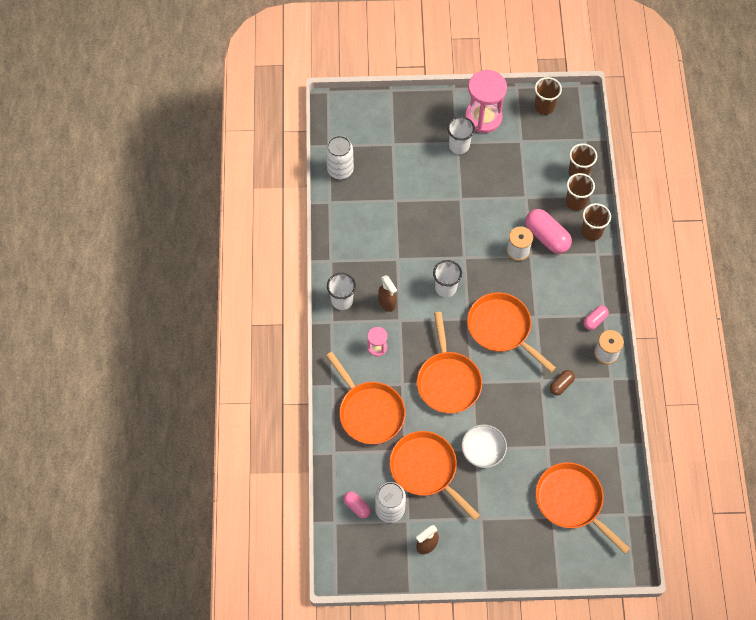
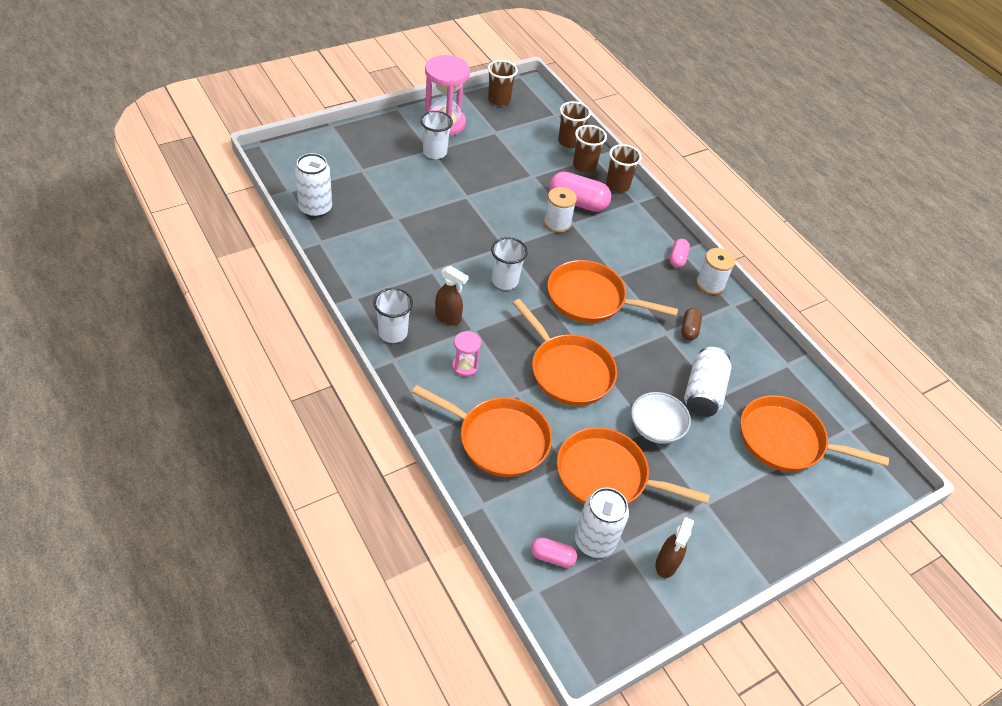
camera: 35 degrees left, 15 degrees down
none -> white can [684,347,732,417]

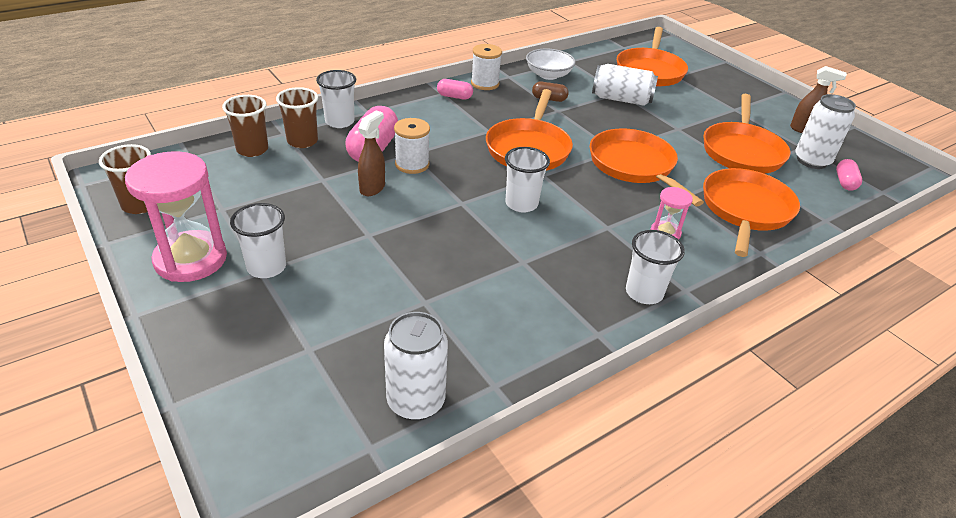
camera: 90 degrees left, 10 degrees down
brown spray bottle [435,266,469,325] -> brown spray bottle moved to [358,110,385,196]
orange pan [513,299,617,406] -> orange pan turned 75 degrees counterclockwise [590,128,704,206]
brown cup [606,144,642,193] -> white cup [316,70,356,128]
white bowl [631,392,691,444] -> white bowl moved to [526,49,575,80]

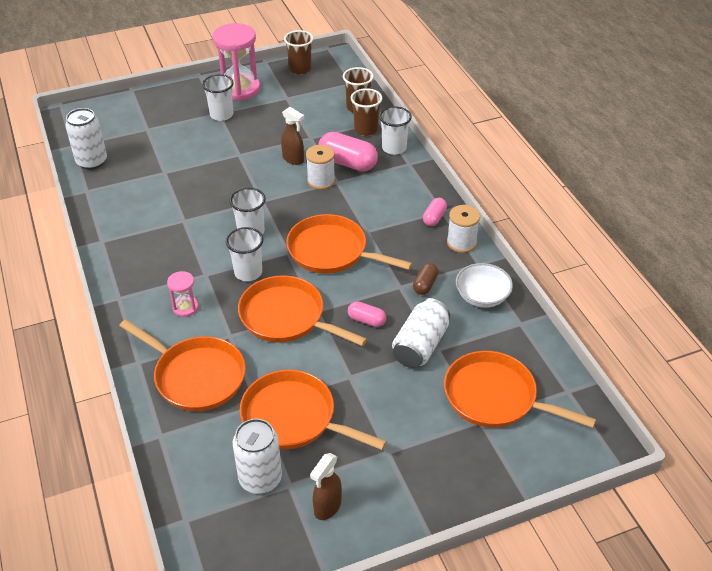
camera: 105 degrees right, 5 degrees up
orange pan [590,128,704,206] -> orange pan turned 135 degrees counterclockwise [238,275,367,346]
white cup [626,230,685,304] -> white cup moved to [226,227,264,281]
pink capsule [836,159,862,191] -> pink capsule moved to [348,301,386,327]

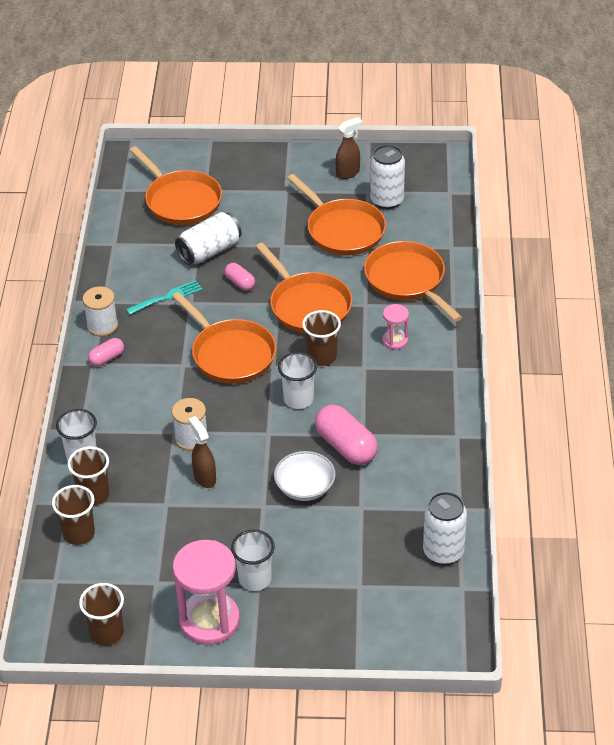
camera: 155 degrees left, 0 degrees up
white cup [226,227,264,281] -> brown cup [302,310,341,366]
pink capsule [318,132,378,171] -> pink capsule moved to [315,405,378,465]
brown capsule [413,263,439,295] -> turquoise fork [126,280,203,315]
white bowl [456,263,513,308] -> white bowl moved to [274,451,336,501]

